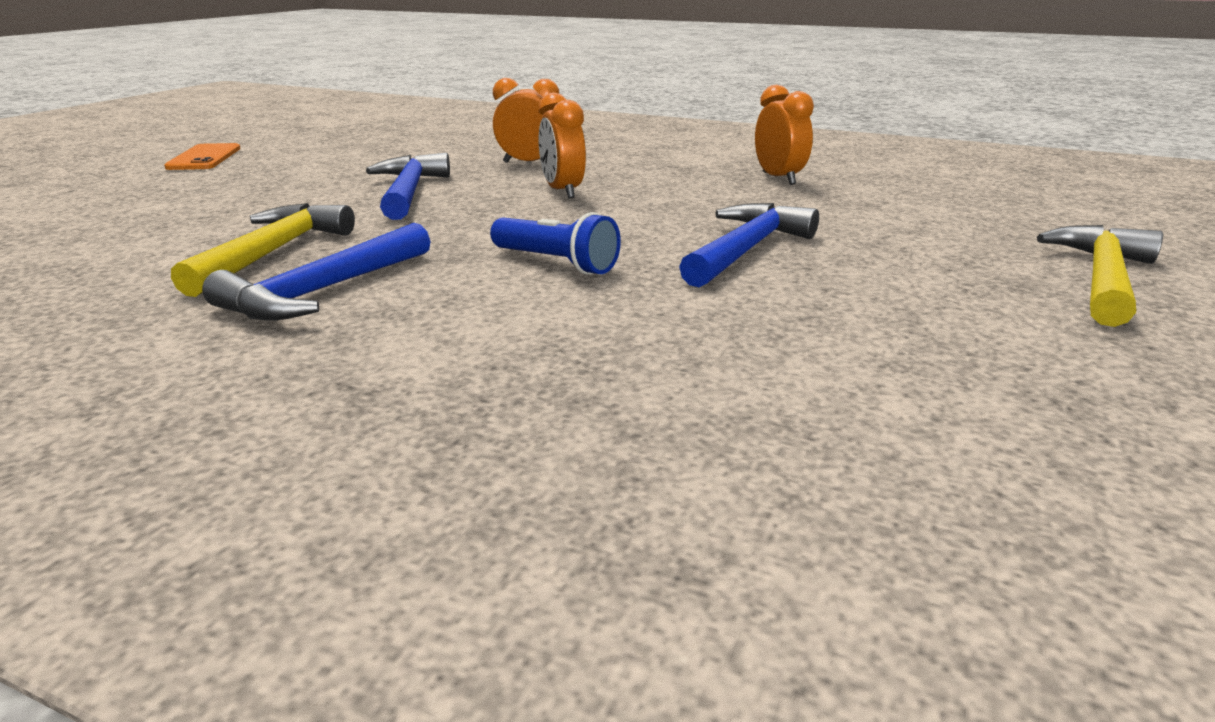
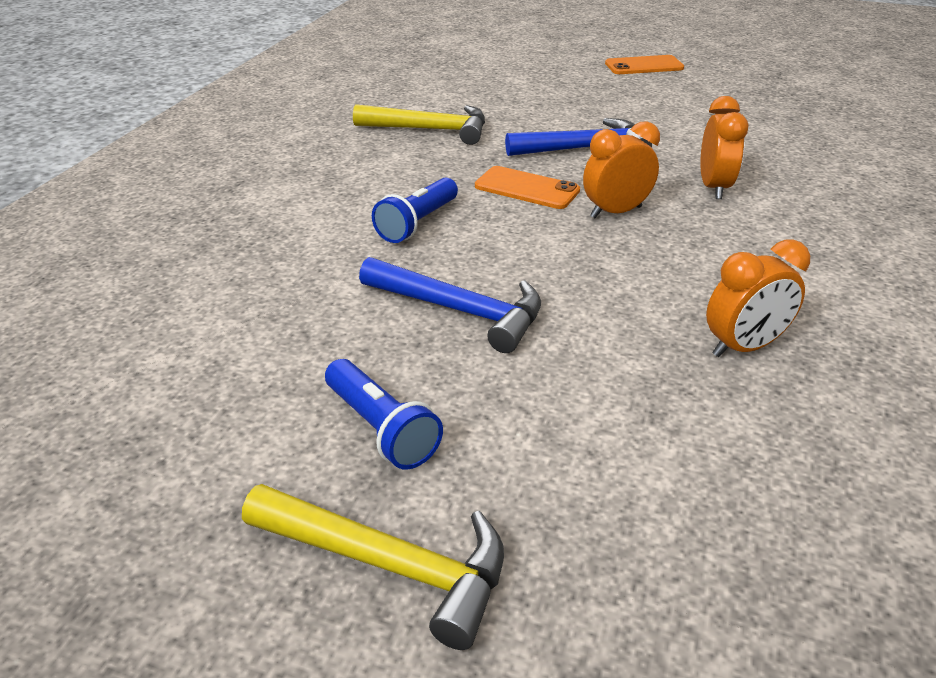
camera: 85 degrees right, 10 degrees up
blue hammer [202,223,430,321] -> none
none -> blue flashlight [325,359,443,470]
none -> orange phone [475,166,580,209]

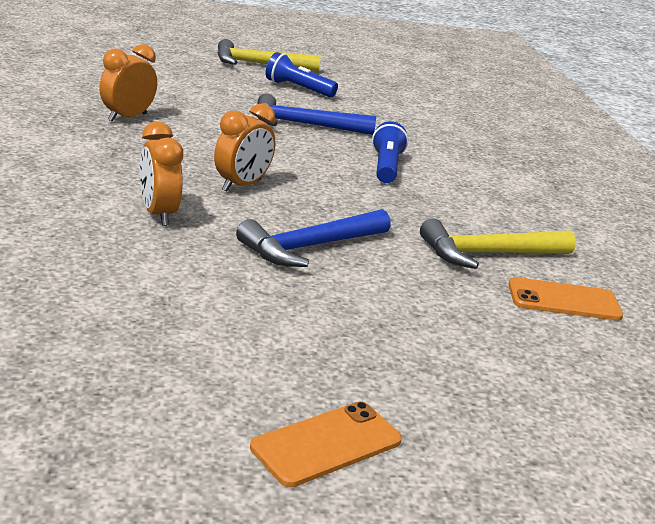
camera: 150 degrees right, 10 degrees down
orange phone [475,166,580,209] -> orange phone moved to [508,277,623,321]

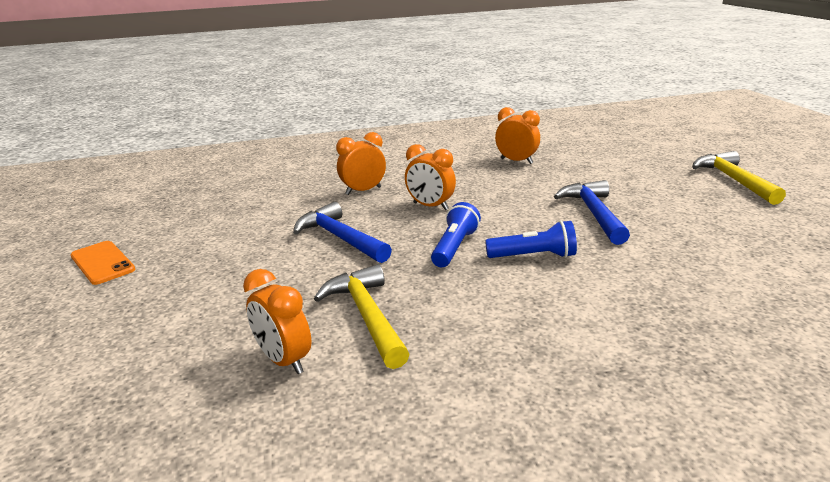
camera: 90 degrees right, 0 degrees up
blue flashlight [266,52,338,97] -> blue flashlight moved to [431,202,481,267]
orange phone [508,277,623,321] -> orange clock [243,269,312,374]

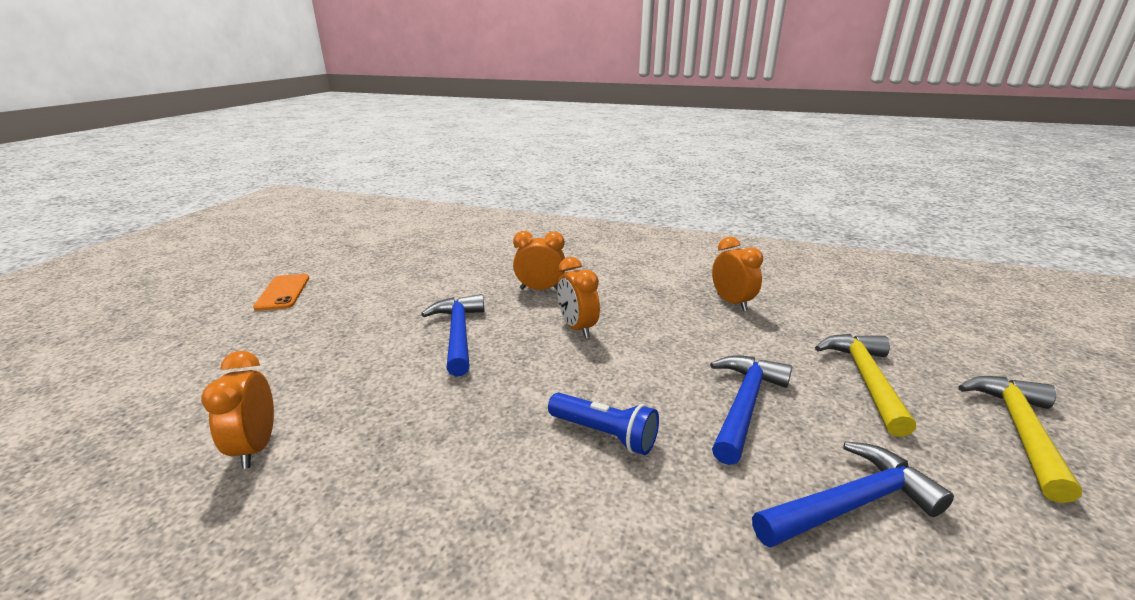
camera: 30 degrees right, 0 degrees up
yellow hammer [314,264,409,369] -> yellow hammer moved to [815,334,916,437]
blue flashlight [431,202,481,267] -> none
none -> blue hammer [752,441,954,548]

